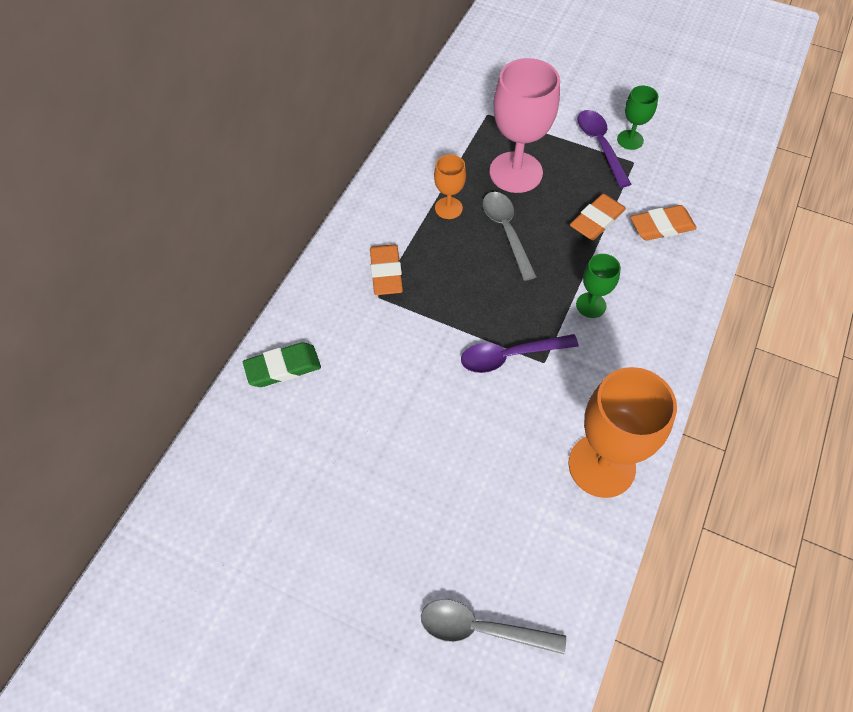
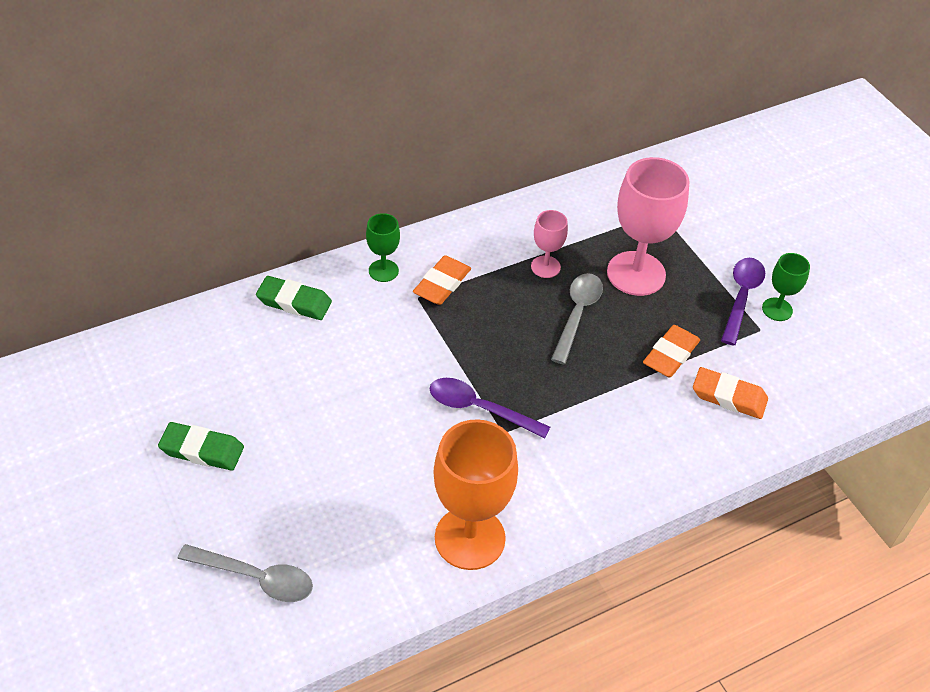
camera: 35 degrees right, 10 degrees down
grey spoon [421,599,566,654] -> grey spoon turned 150 degrees clockwise [177,544,313,602]
orange goblet [434,154,466,219] -> pink goblet [531,210,568,278]
orange eraser [570,194,626,240] -> orange eraser turned 45 degrees counterclockwise [643,325,700,378]
green goblet [576,254,621,318] -> green goblet moved to [366,213,400,282]
none -> green eraser [158,422,244,470]

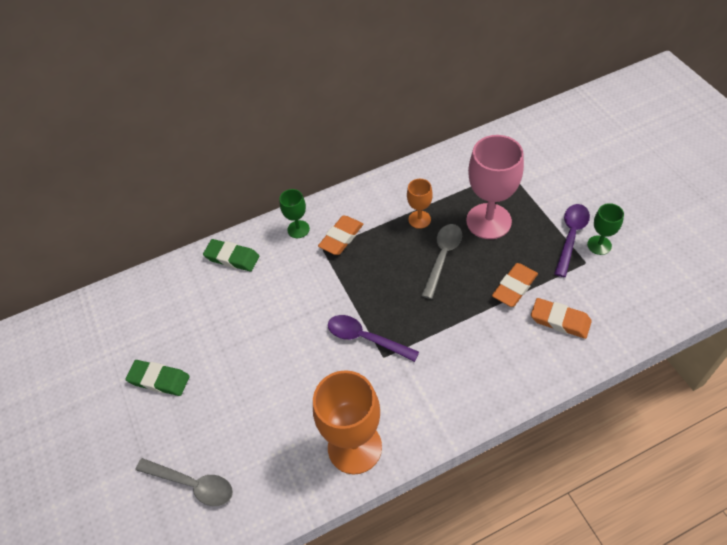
camera: 10 degrees right, 5 degrees up
pink goblet [531,210,568,278] -> orange goblet [407,179,433,229]

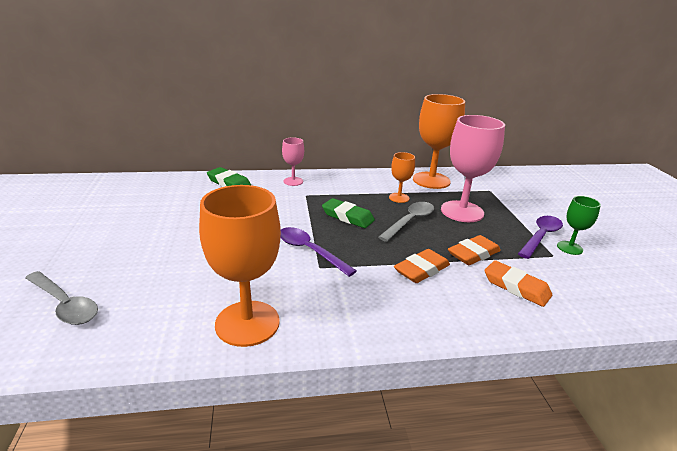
camera: 10 degrees right, 25 degrees down
green eraser [125,360,190,396] -> green eraser moved to [322,198,375,228]
green goblet [279,189,310,238] -> pink goblet [282,137,304,186]
orange eraser [318,215,363,255] -> orange eraser moved to [394,249,450,283]
none -> orange goblet [413,94,465,189]

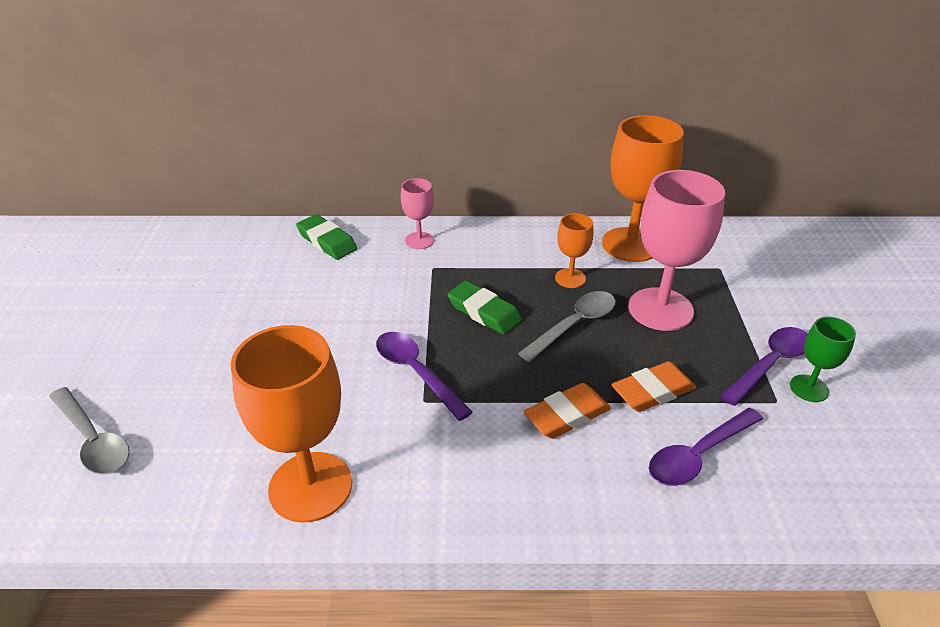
camera: 10 degrees right, 10 degrees up
orange eraser [485,260,552,307] -> purple spoon [649,408,763,486]

